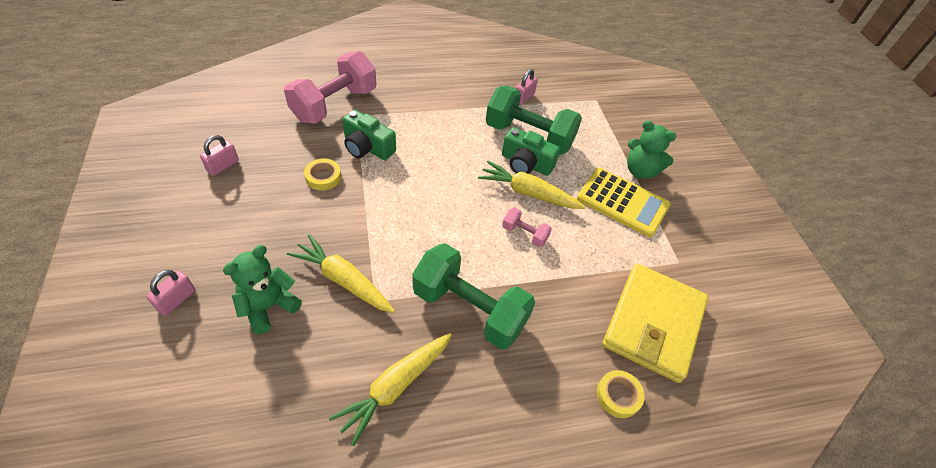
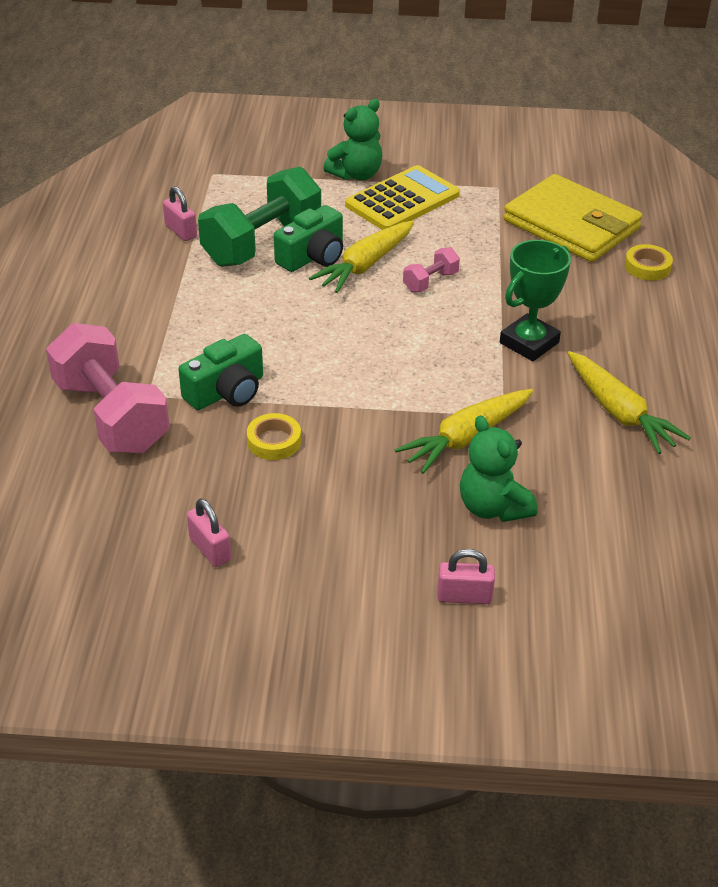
camera: 70 degrees left, 10 degrees down
pink padlock [146,270,195,316] -> pink padlock turned 45 degrees counterclockwise [437,549,495,604]
green dumbbell [412,243,535,349] -> green trophy [500,240,571,361]

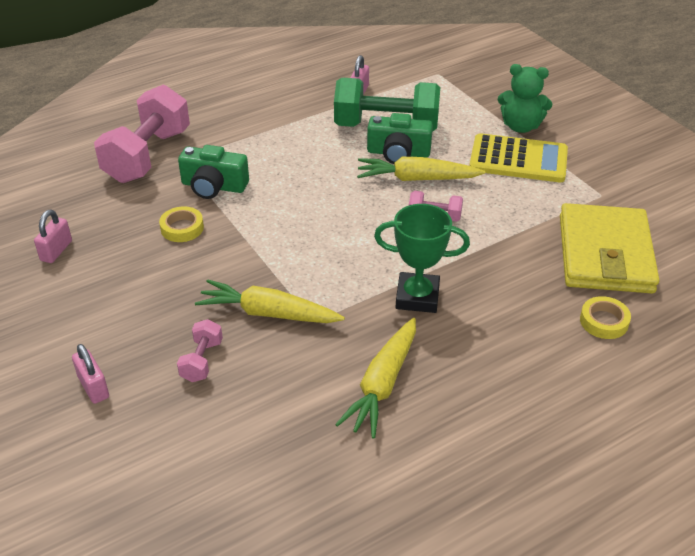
camera: 55 degrees right, 0 degrees up
green teddy bear [460,415,538,522] -> pink dumbbell [177,319,223,382]

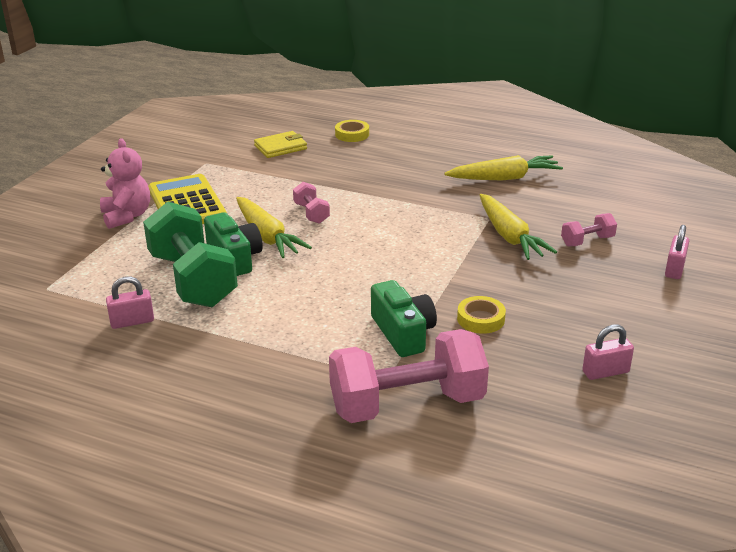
camera: 125 degrees left, 10 degrees down
green trophy [374,204,470,313] -> none
green teddy bear [498,64,553,133] -> pink teddy bear [100,138,150,229]
yellow wallet [560,203,659,293] -> yellow wallet [254,131,307,158], size x0.50

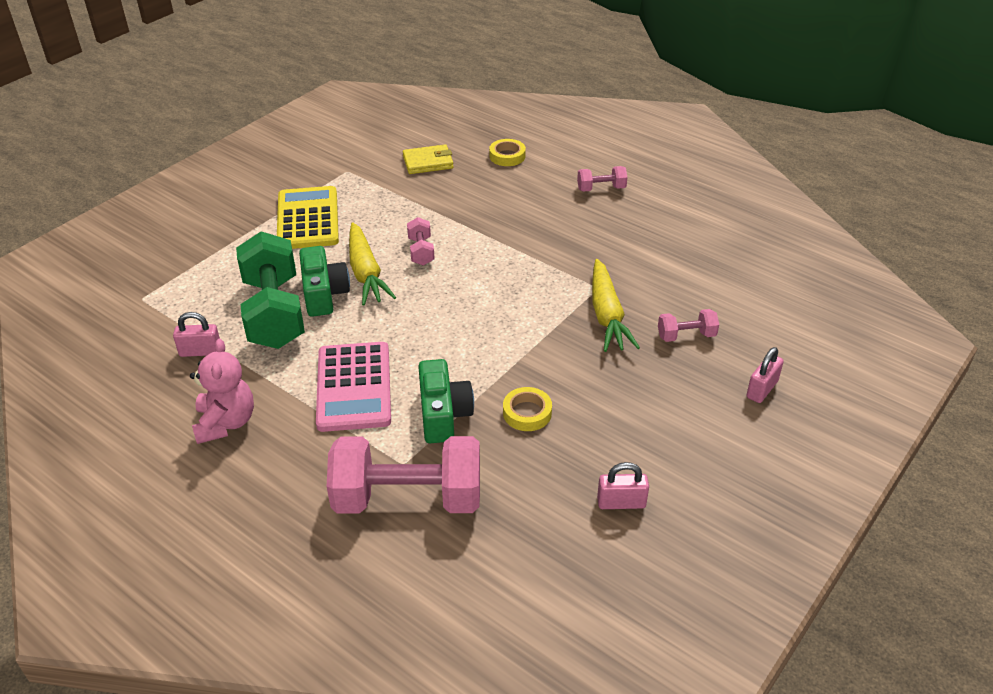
camera: 15 degrees right, 10 degrees up
pink teddy bear [100,138,150,229] -> pink teddy bear moved to [190,339,254,444]
yellow carrot [444,155,563,181] -> none
none -> pink calculator [316,342,391,432]
none -> pink dumbbell [577,166,628,192]

